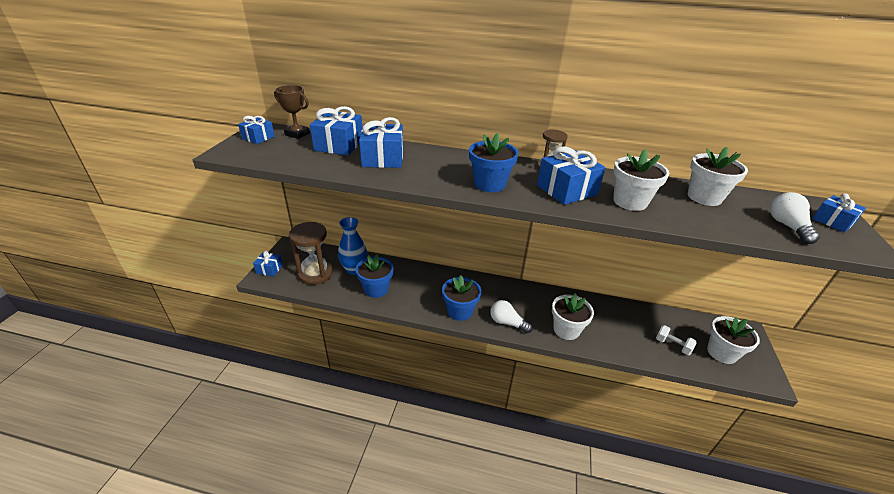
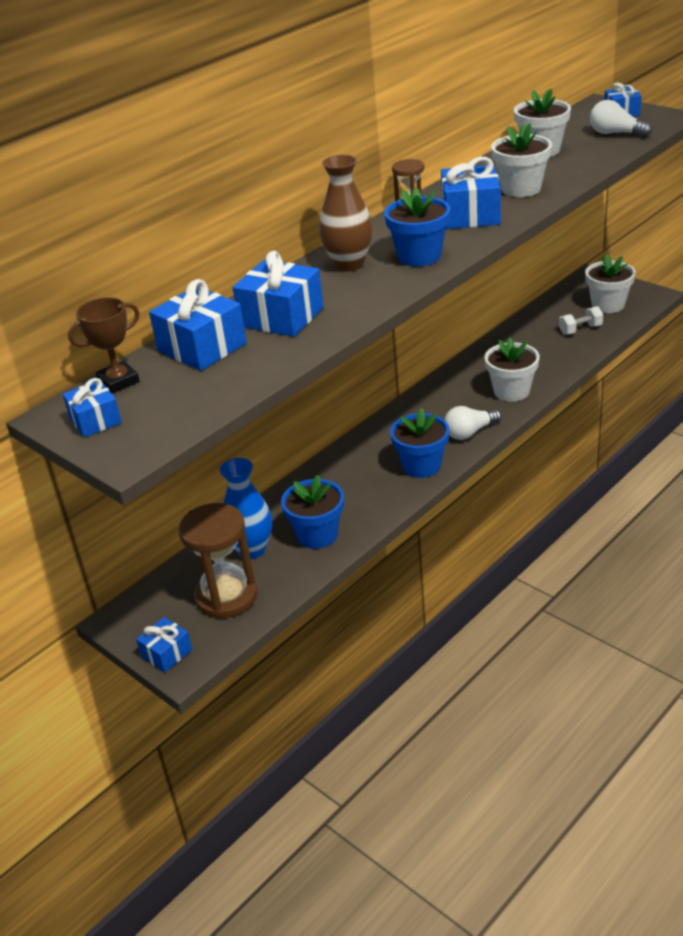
camera: 55 degrees left, 0 degrees up
none -> brown vase [319,155,373,272]

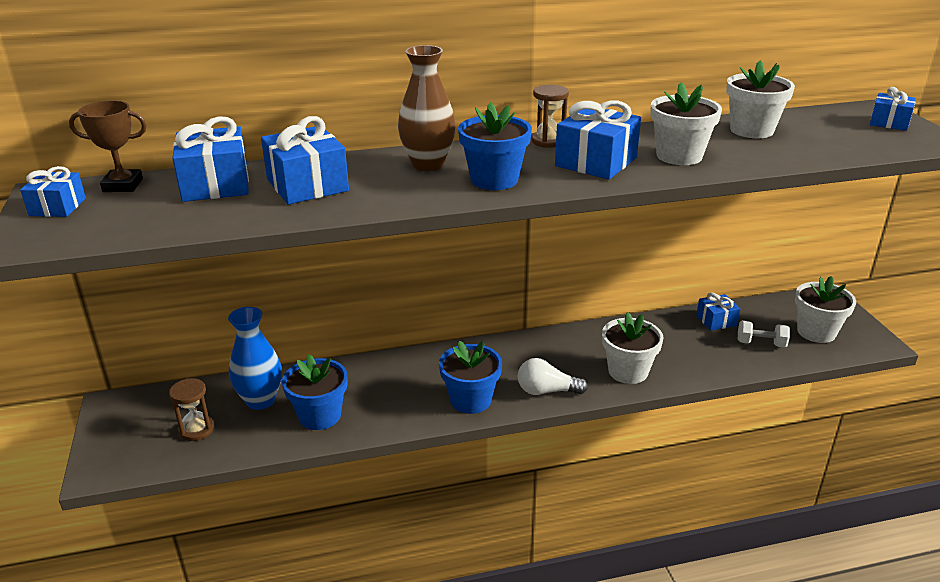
camera: 30 degrees right, 5 degrees down
blue gift [136,617,192,673] -> blue gift moved to [696,292,740,331]
brown hourglass [178,503,258,619] -> brown hourglass [169,378,214,441], size x0.55
white light bulb [590,100,652,137] -> none

